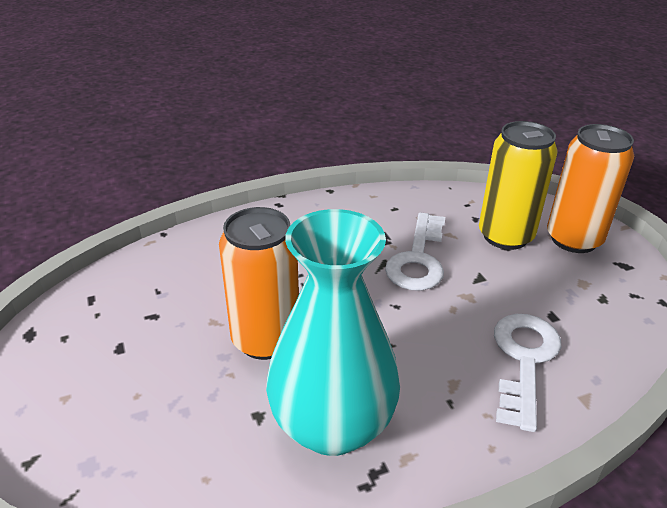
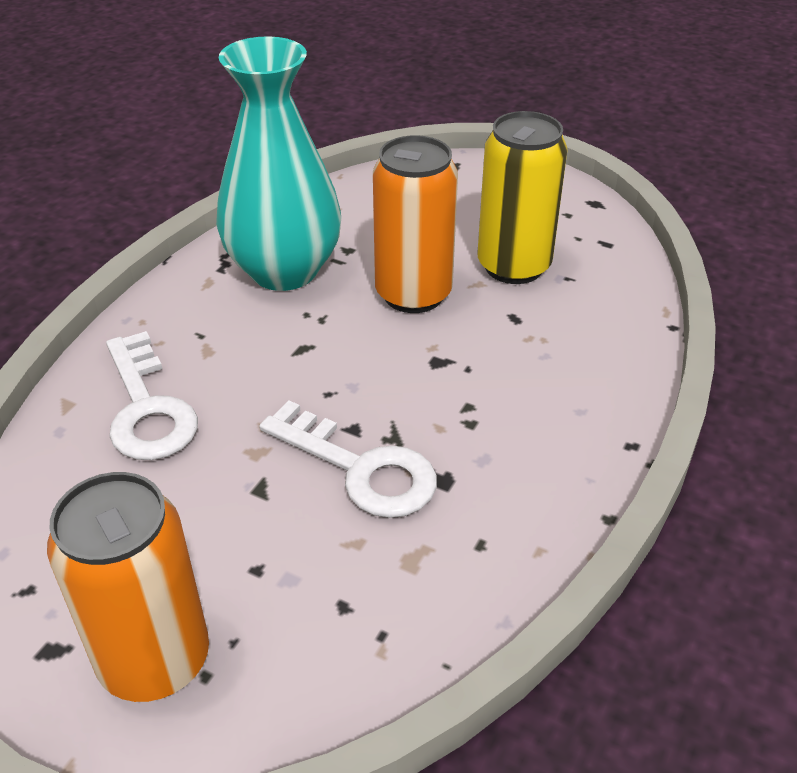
camera: 140 degrees right, 5 degrees up
white key [385,212,445,291] -> white key turned 150 degrees clockwise [259,401,437,518]
yellow can [479,121,557,250] -> yellow can moved to [478,111,567,284]

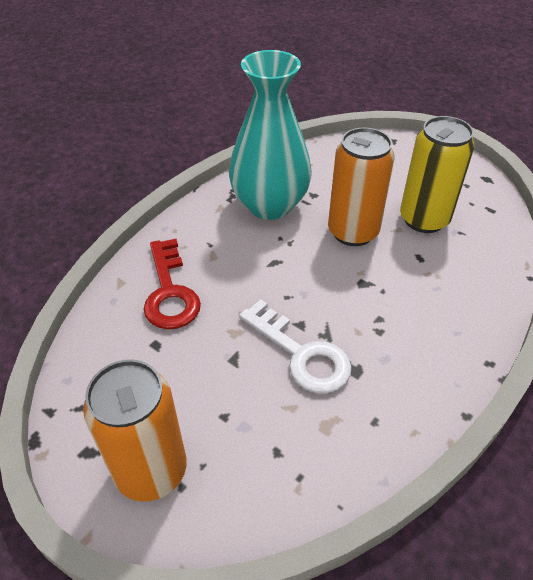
camera: 10 degrees right, 5 degrees up
white key [106,331,198,460] -> red key [144,239,201,329]

